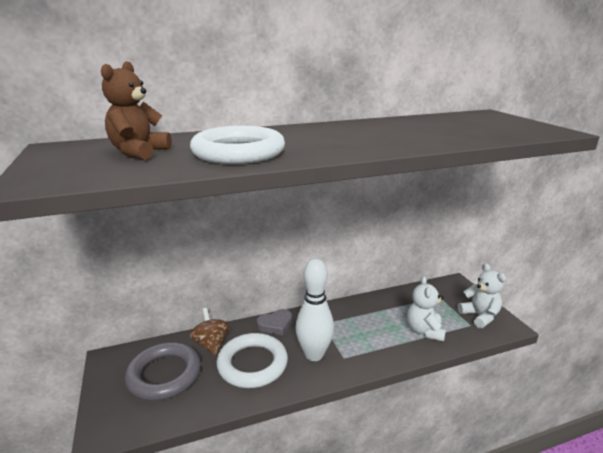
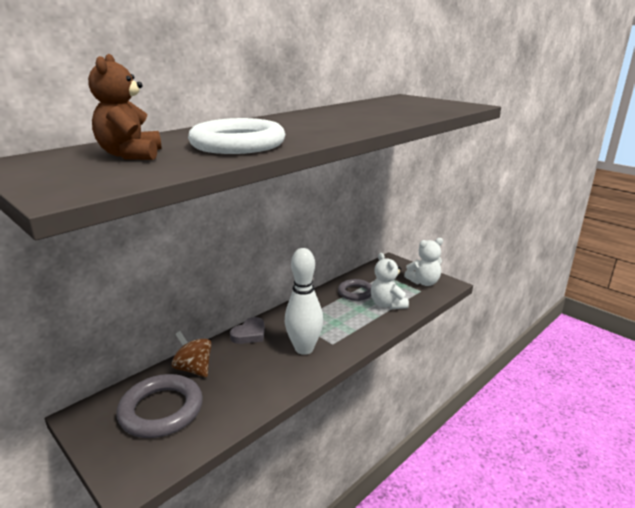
camera: 25 degrees left, 0 degrees up
white ring [216,333,288,388] -> none
white teddy bear [458,263,506,328] -> white teddy bear turned 120 degrees clockwise [404,238,443,286]
none -> grey ring [338,279,372,301]

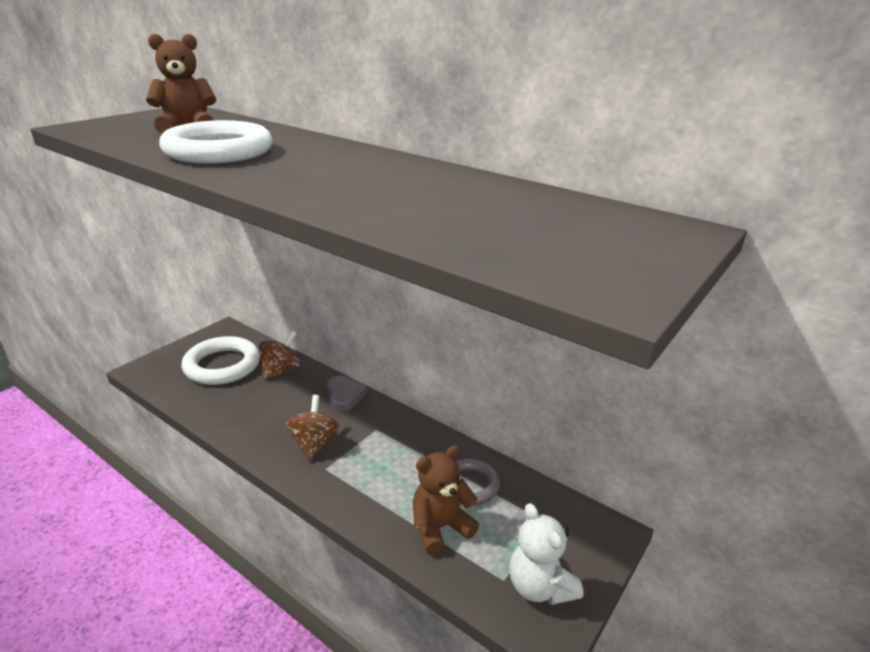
camera: 80 degrees right, 5 degrees up
grey ring [117,374,203,438] -> white ring [182,336,260,385]
grey heart [230,317,265,344] -> grey heart turned 135 degrees counterclockwise [327,376,367,412]
white bowling pin [285,248,323,355] -> brown spinning top [285,395,340,460]
white teddy bear [371,253,409,309] -> brown teddy bear [413,445,479,555]

